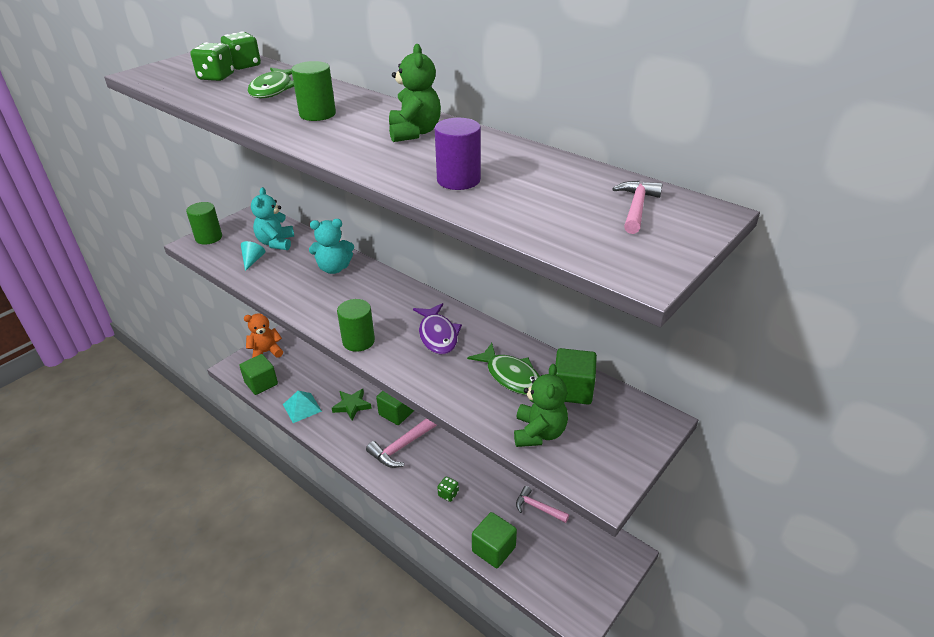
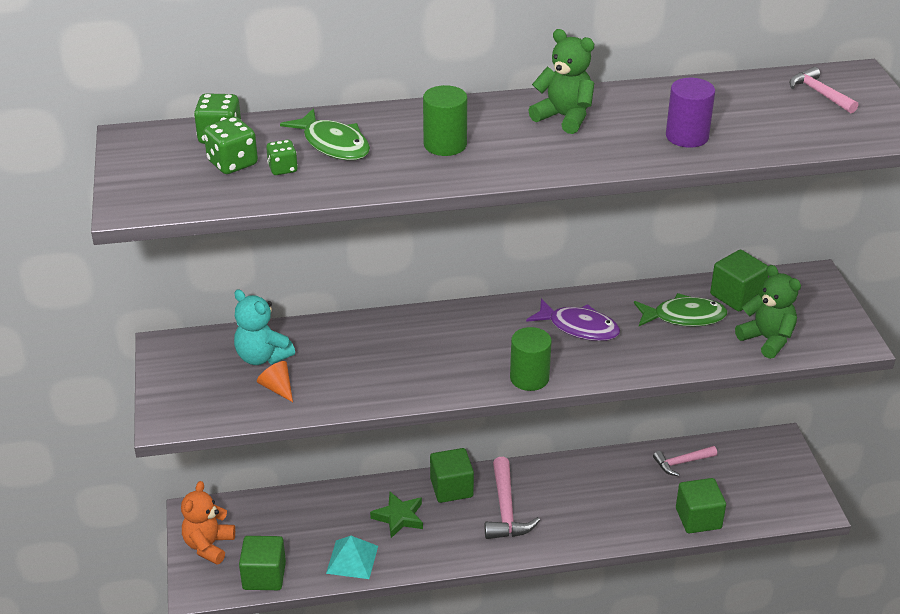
camera: 50 degrees left, 0 degrees up
green cylinder [186,202,222,245] -> none
turquoise cone [241,241,265,271] -> orange cone [257,361,293,402]
turquoise teddy bear [309,219,354,274] -> none
green dice [437,477,459,502] -> green dice moved to [266,140,298,175]

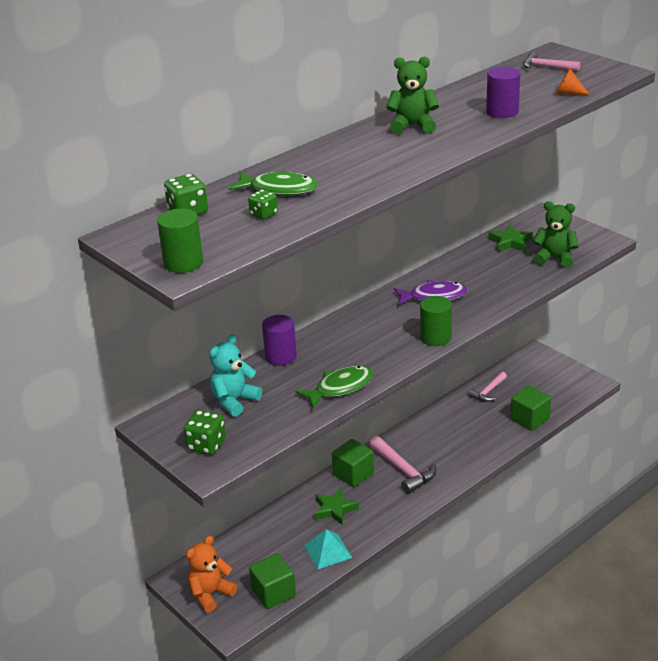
camera: 30 degrees left, 5 degrees down
orange teddy bear [181,481,235,564] -> orange teddy bear turned 60 degrees clockwise [186,536,237,613]
green dice [204,117,258,174] -> green dice moved to [184,410,226,455]
turquoise teddy bear [234,289,295,365] -> turquoise teddy bear turned 120 degrees clockwise [210,334,262,417]
orange cone [257,361,293,402] -> orange cone moved to [556,68,590,95]
green cylinder [423,85,467,156] -> green cylinder moved to [157,209,203,273]
green fish [634,293,727,326] -> green fish moved to [295,366,373,409]
green cube [710,250,768,311] -> green star [488,225,533,251]
none -> purple cylinder [262,315,297,366]

